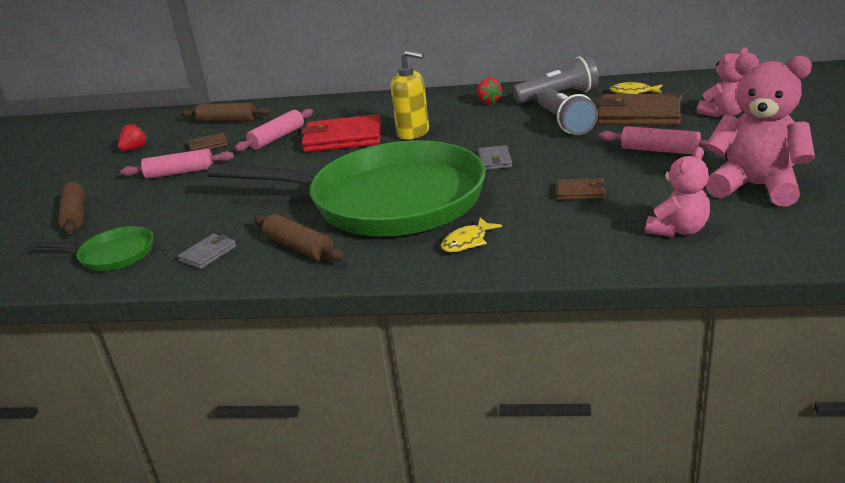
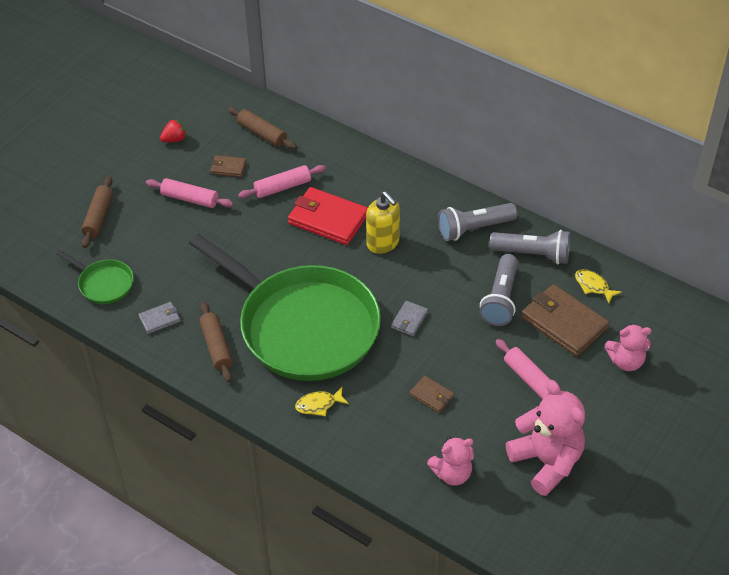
camera: 25 degrees right, 20 degrees up
red strawberry [477,78,502,104] -> grey flashlight [438,203,517,241]

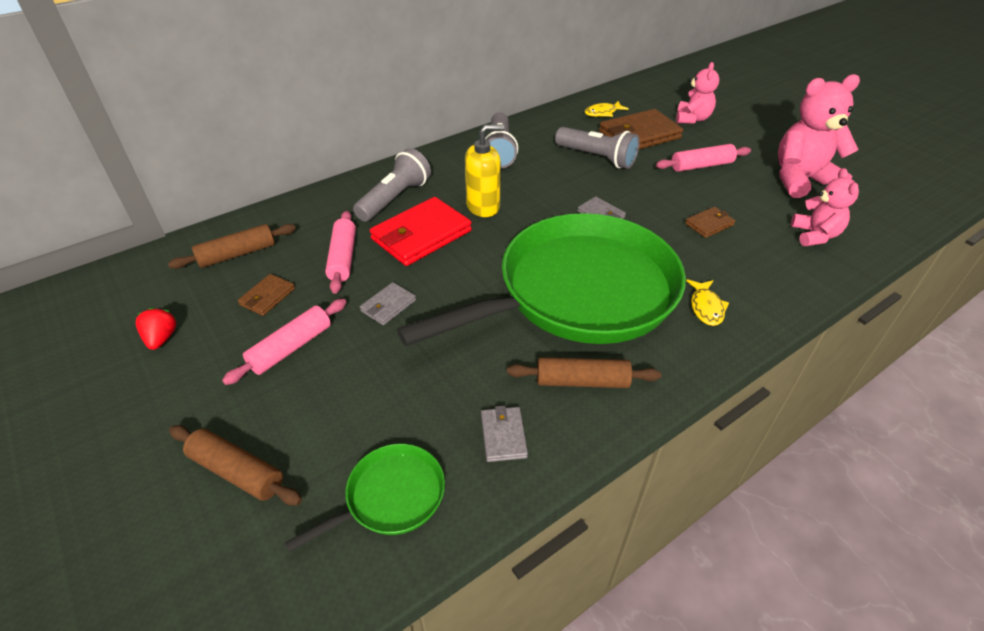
camera: 70 degrees left, 5 degrees down
grey flashlight [489,230,570,264] -> grey flashlight moved to [353,148,431,222]
none -> grey wallet [360,282,416,325]

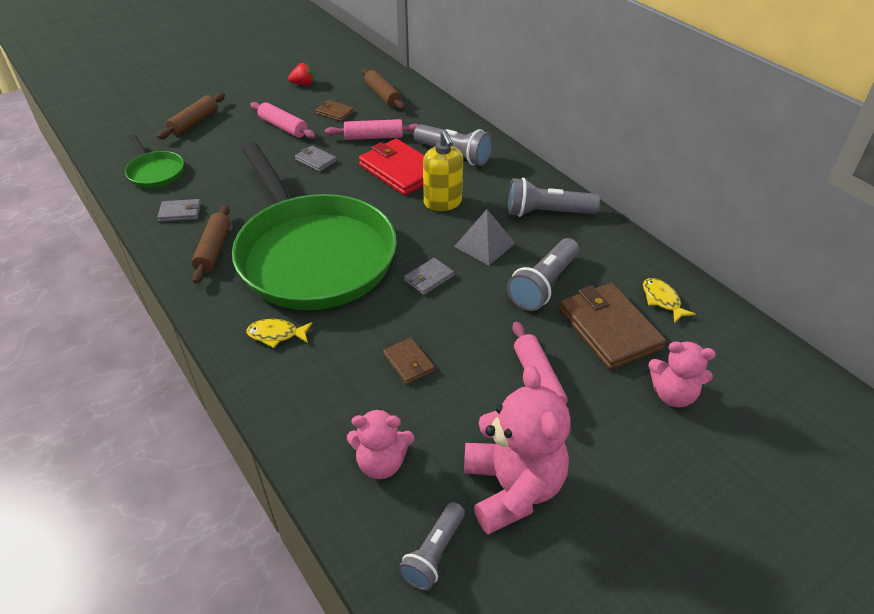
camera: 90 degrees right, 0 degrees up
none -> grey flashlight [398,502,465,591]
none -> grey pyramid [454,209,515,265]

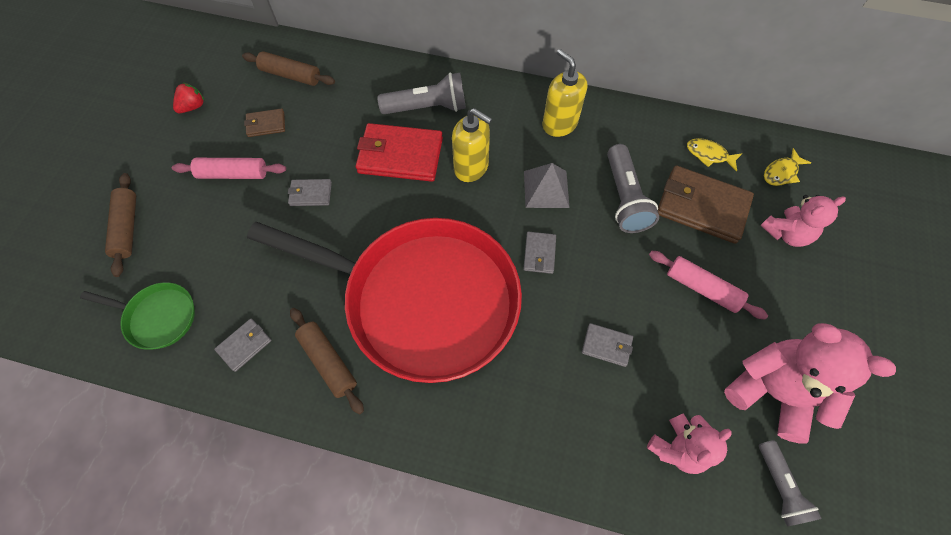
camera: 40 degrees left, 20 degrees up
green pan [232,142,397,310] -> red pan [247,218,522,383]
yellow fish [247,319,313,348] -> yellow fish moved to [764,148,811,186]
pink rolling pin [325,119,419,140] -> none
brown wallet [383,338,435,385] -> grey wallet [582,323,633,367]
grey flashlight [508,178,600,217] -> yellow soap dispenser [543,49,587,137]

